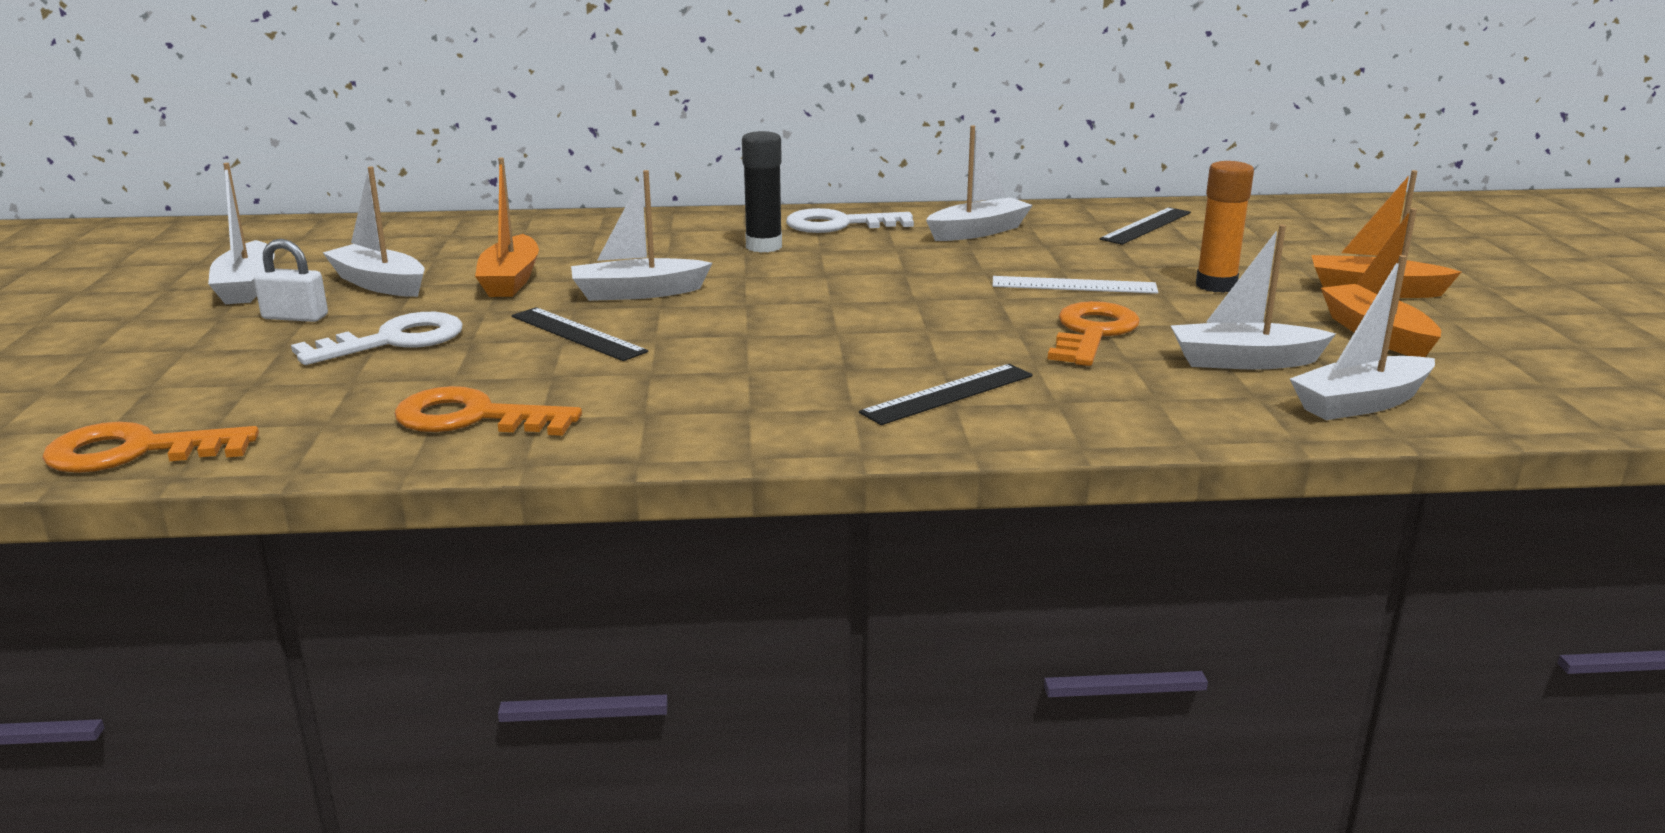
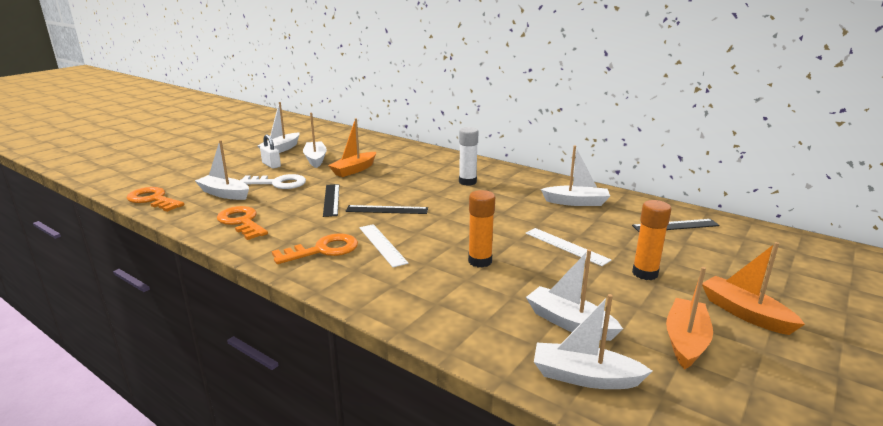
camera: 40 degrees right, 0 degrees up
white boat [571,170,712,301] -> white boat moved to [195,140,249,200]
black glue stick [742,131,782,253] -> white glue stick [459,127,478,186]
white key [786,208,914,233] -> none
black ruler [859,364,1033,425] -> black ruler moved to [346,205,428,214]
orange key [1048,301,1140,366] -> orange key moved to [272,233,358,264]
none -> white ruler [359,224,409,267]
none -> orange glue stick [468,190,495,268]

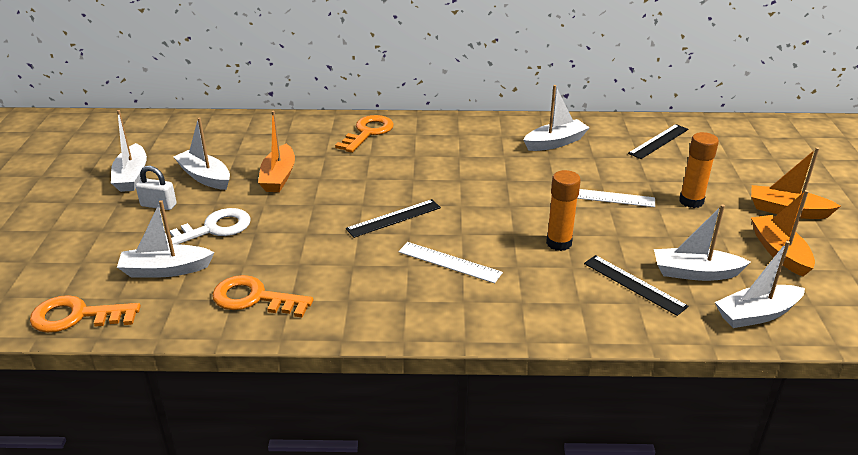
camera: 35 degrees left, 10 degrees up
orange key [272,233,358,264] -> orange key moved to [335,115,394,153]
black ruler [323,184,339,217] -> black ruler moved to [584,255,689,316]
white glue stick [459,127,478,186] -> none

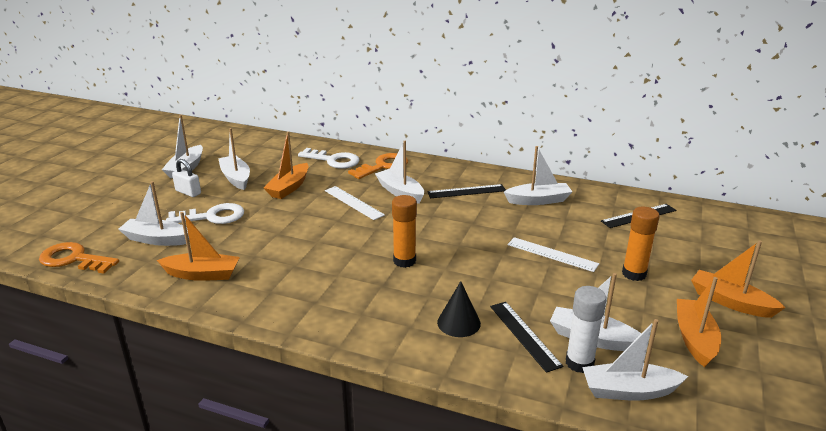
camera: 20 degrees right, 5 degrees down
orange key [212,275,313,317] -> orange boat [157,212,240,281]
black ruler [346,199,441,238] -> black ruler moved to [427,184,506,198]
white ruler [398,242,503,283] -> white ruler moved to [325,186,385,220]
orange glue stick [546,170,581,251] -> orange glue stick moved to [392,195,417,268]
none -> white key [298,148,359,169]
none -> white boat [375,141,424,204]
none -> black cone [437,281,481,337]
none -> white glue stick [566,286,607,373]

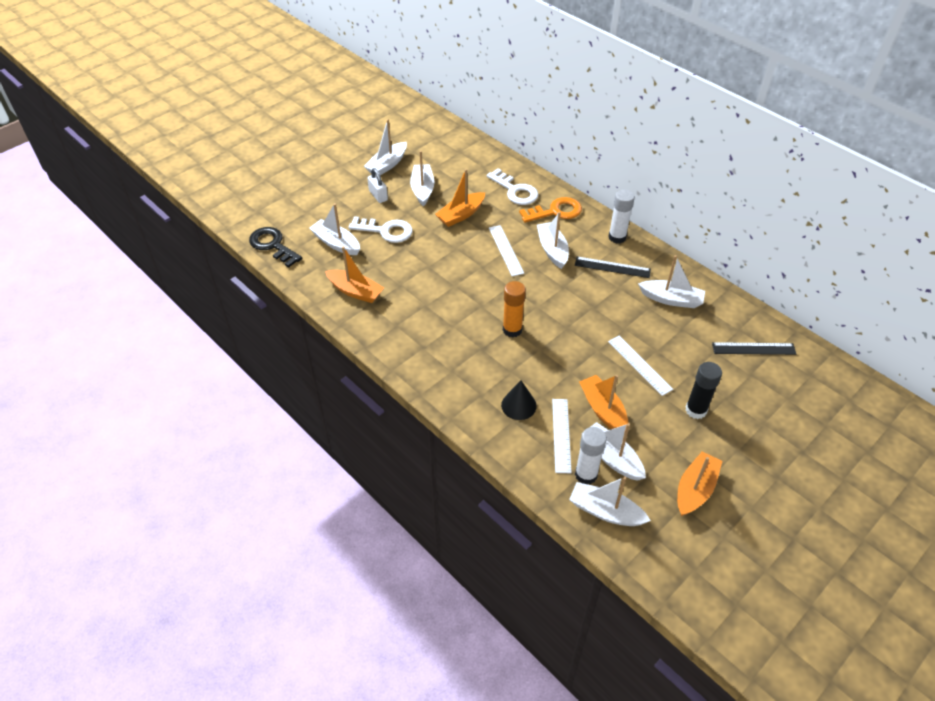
camera: 25 degrees right, 20 degrees up
orange key [39,242,119,273] -> black key [249,227,302,268]
black ruler [490,302,563,373] -> white ruler [552,399,572,473]
orange glue stick [622,207,660,281] -> black glue stick [685,362,722,419]
orange boat [691,240,785,318] -> orange boat moved to [579,375,628,430]
none -> white glue stick [608,189,635,244]

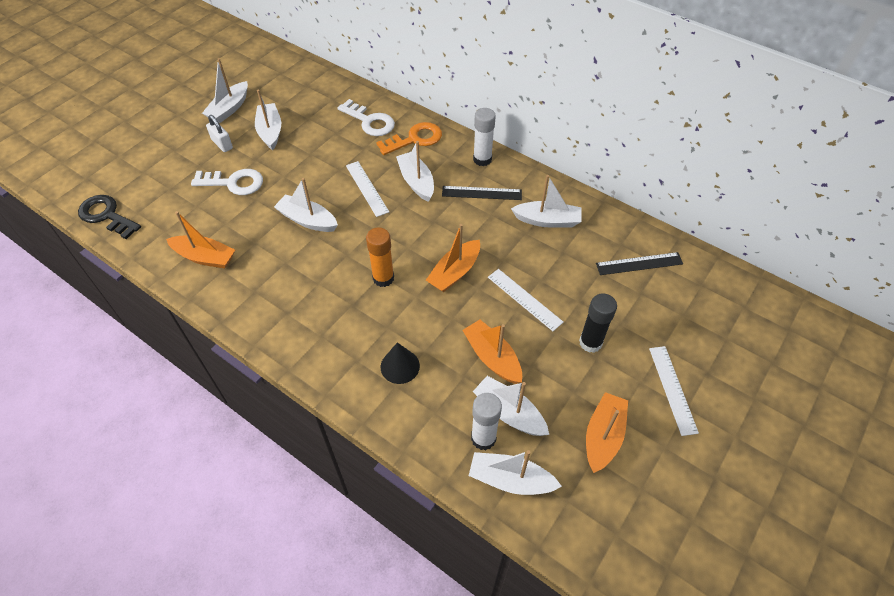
camera: 10 degrees left, 5 degrees up
white boat [309,203,360,255] -> white boat moved to [274,178,338,232]
orange boat [435,169,485,227] -> orange boat moved to [426,224,480,292]
white ruler [552,399,572,473] -> white ruler moved to [649,346,699,436]

